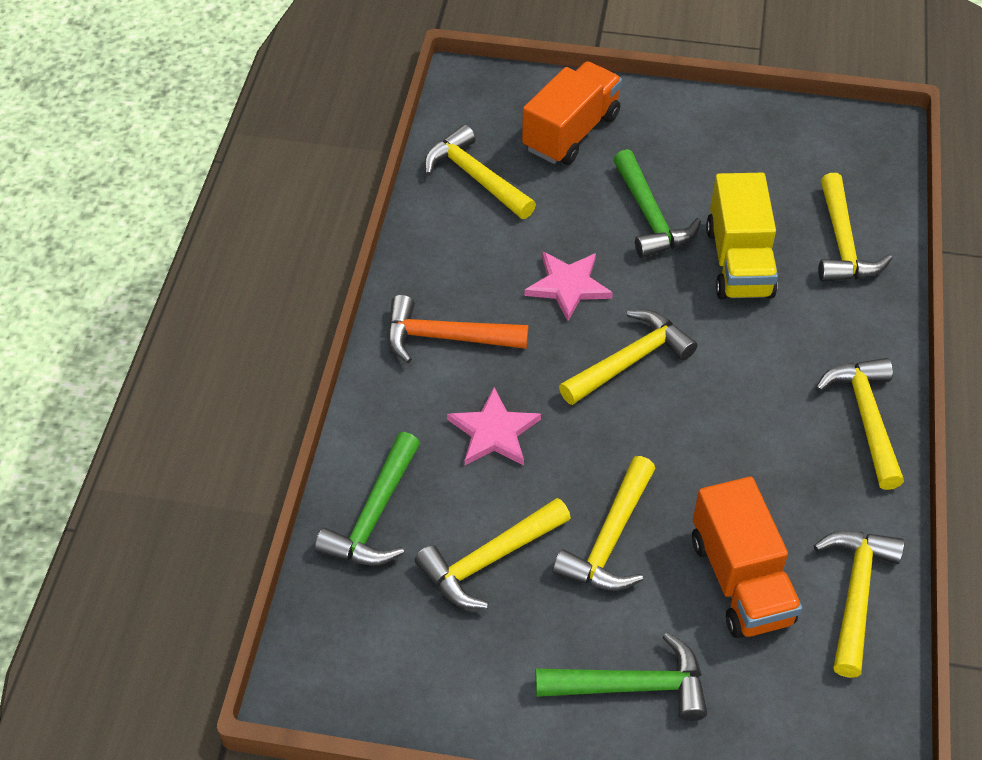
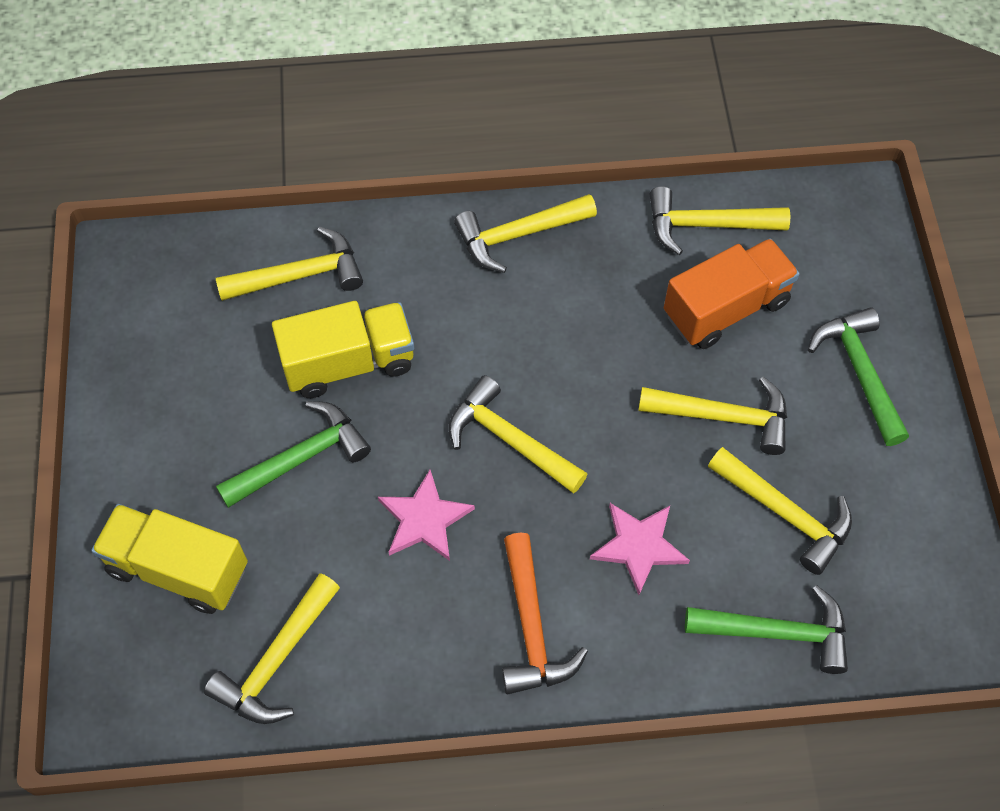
camera: 105 degrees left, 10 degrees up
orange truck [522,61,622,165] -> yellow truck [91,504,248,614]

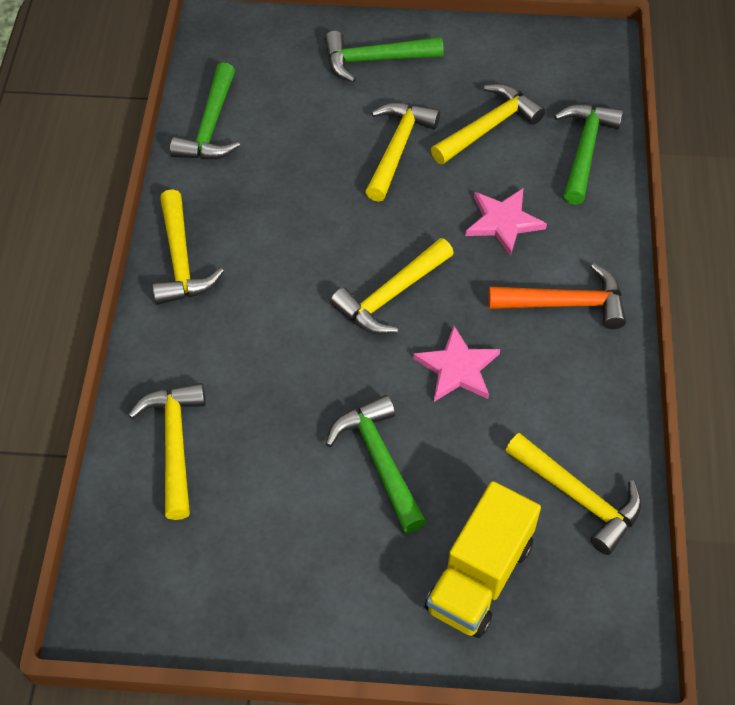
camera: 80 degrees left, 5 degrees down
yellow truck [272,301,414,398] -> none
yellow hammer [650,186,790,255] -> green hammer [170,62,240,160]
orange truck [664,238,799,349] -> none

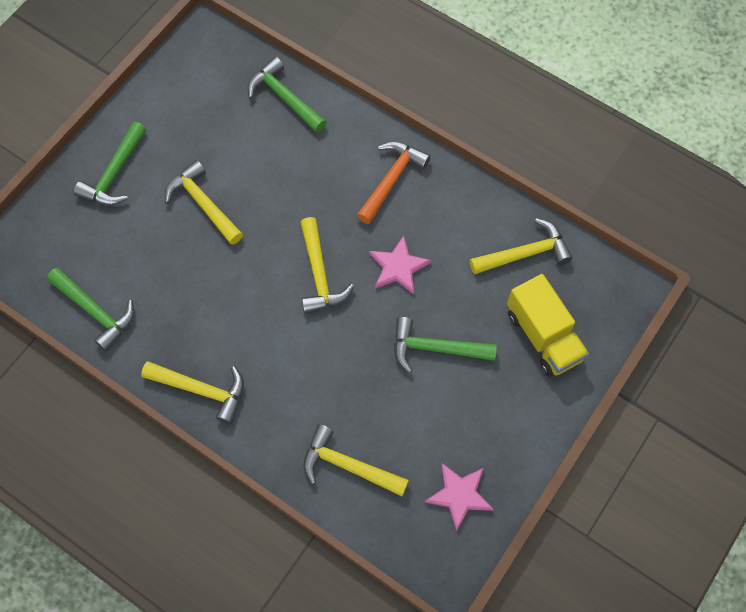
camera: 60 degrees left, 10 degrees up
yellow hammer [431,84,545,164] -> none
pink star [465,189,547,256] -> pink star moved to [425,463,494,532]

